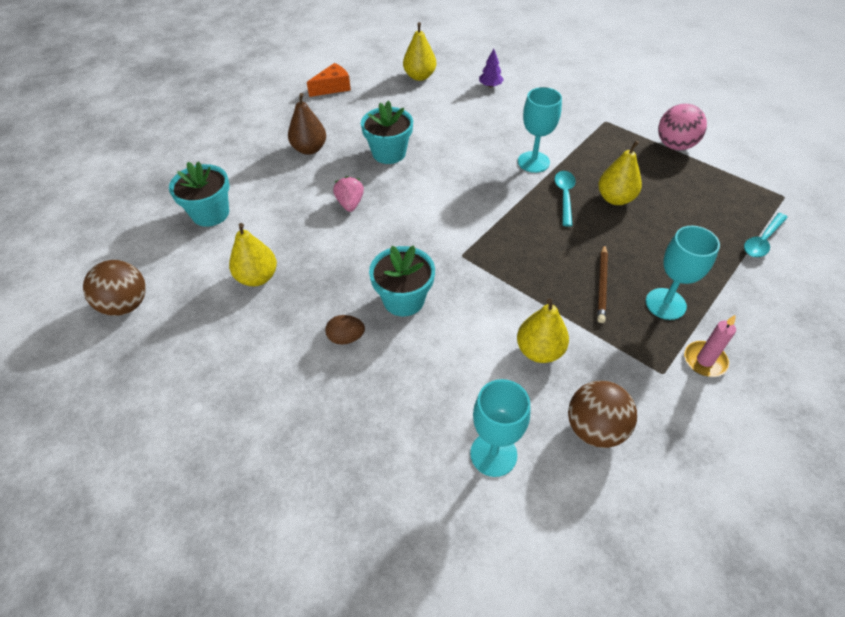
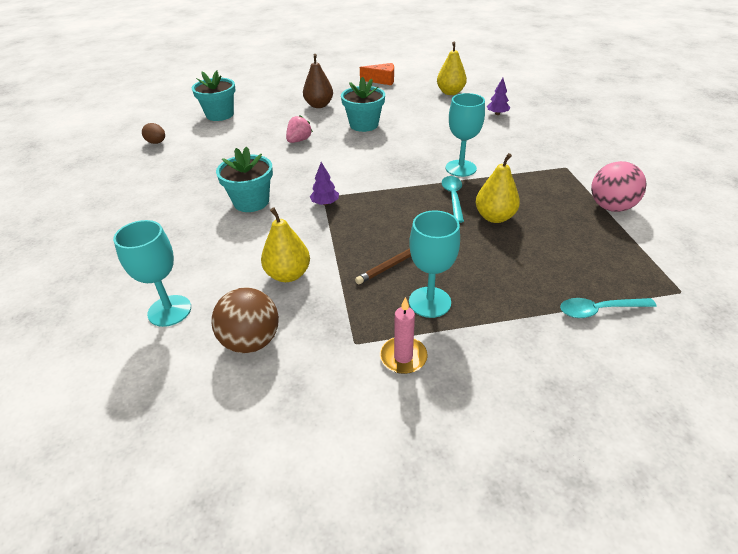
camera: 40 degrees right, 10 degrees down
brown ball [83,260,146,316] -> none
yellow pear [229,223,277,286] -> none
brown egg [325,315,365,345] -> brown egg moved to [142,123,165,144]
turquoise spoon [554,171,575,227] -> turquoise spoon turned 45 degrees counterclockwise [442,176,464,223]
none -> purple tree [310,162,339,205]

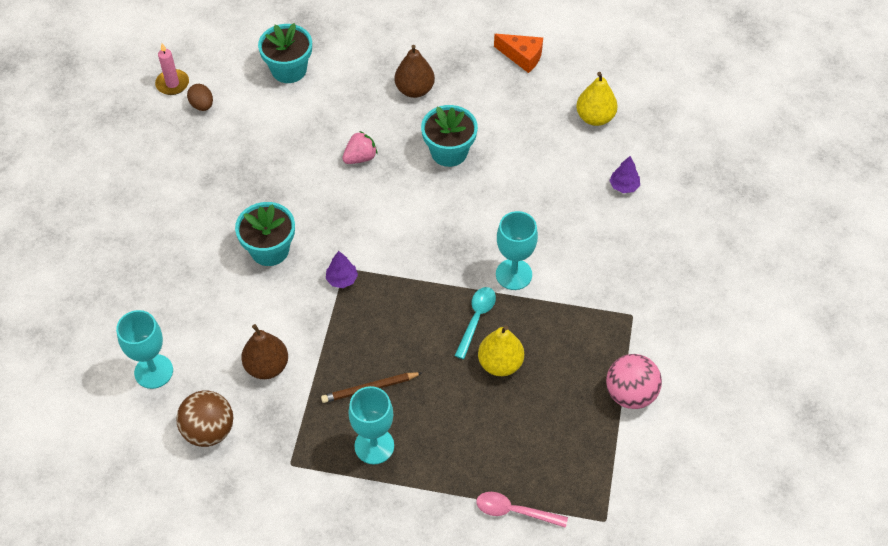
camera: 20 degrees right, 15 degrees up
yellow pear [261,207,310,282] -> brown pear [241,324,288,379]
pink candle [380,297,428,374] -> pink candle moved to [155,43,189,95]
turquoise spoon [560,298,656,318] -> pink spoon [476,492,568,528]

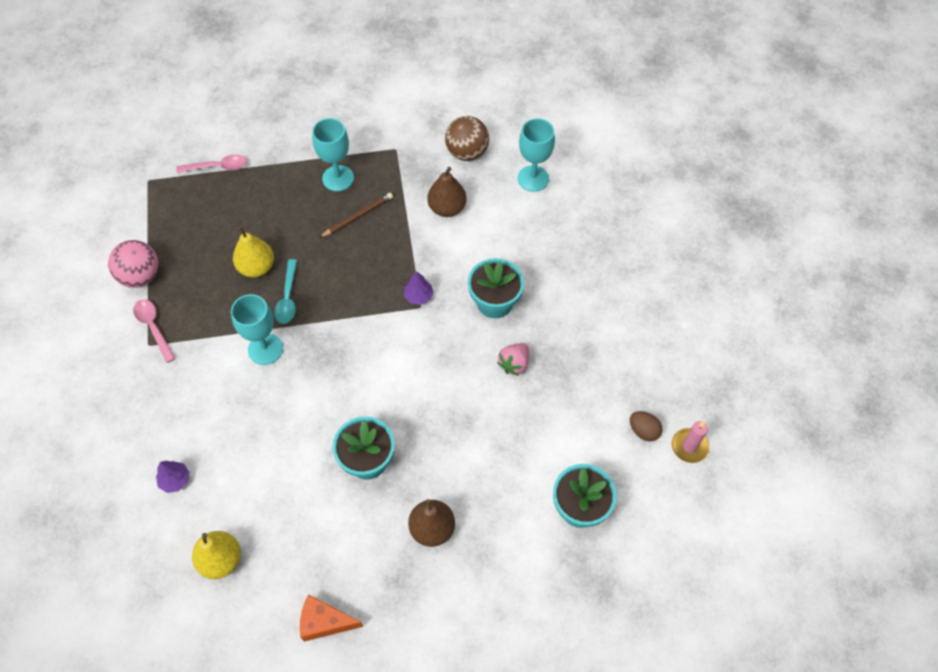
camera: 160 degrees right, 5 degrees up
pink strawberry [342,131,377,164] -> pink strawberry moved to [497,343,529,376]
none -> pink spoon [133,299,176,363]

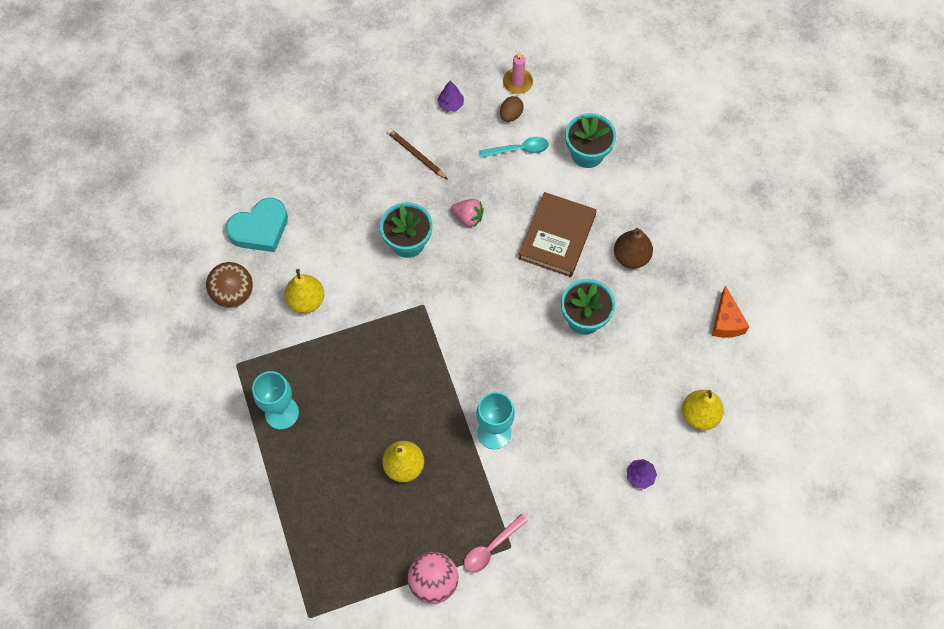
camera: 100 degrees left, 5 degrees up
pink spoon [176,154,247,173] -> none
turquoise spoon [274,259,297,324] -> turquoise spoon moved to [480,137,549,158]
brown pencil [319,193,393,238] -> brown pencil moved to [387,128,447,179]
purple tree [404,271,434,305] -> purple tree moved to [438,80,464,112]
brown pear [427,167,466,217] -> yellow pear [285,269,324,313]
turquoise goblet [518,118,555,192] -> turquoise heart [226,198,288,252]
none -> brown book [519,192,597,277]

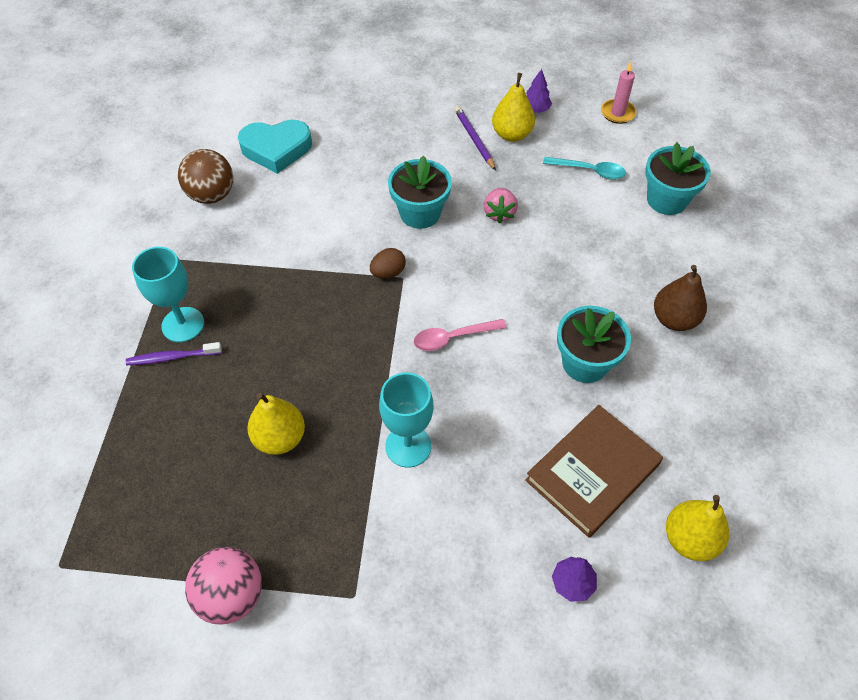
camera: 25 degrees right, 10 degrees down
yellow pear [285,269,324,313] -> yellow pear moved to [492,73,535,142]
brown pencil [387,128,447,179] -> purple pencil [455,106,496,170]
pink strawberry [451,199,484,227] -> pink strawberry turned 45 degrees clockwise [484,188,518,224]
pink spoon [464,514,528,573] -> pink spoon moved to [414,319,507,351]
brown egg [500,96,523,122] -> brown egg moved to [370,248,406,279]
brown book [519,192,597,277] -> brown book moved to [525,405,663,538]
orange cheese [712,285,749,338] -> none
none -> purple toothbrush [126,342,222,365]

